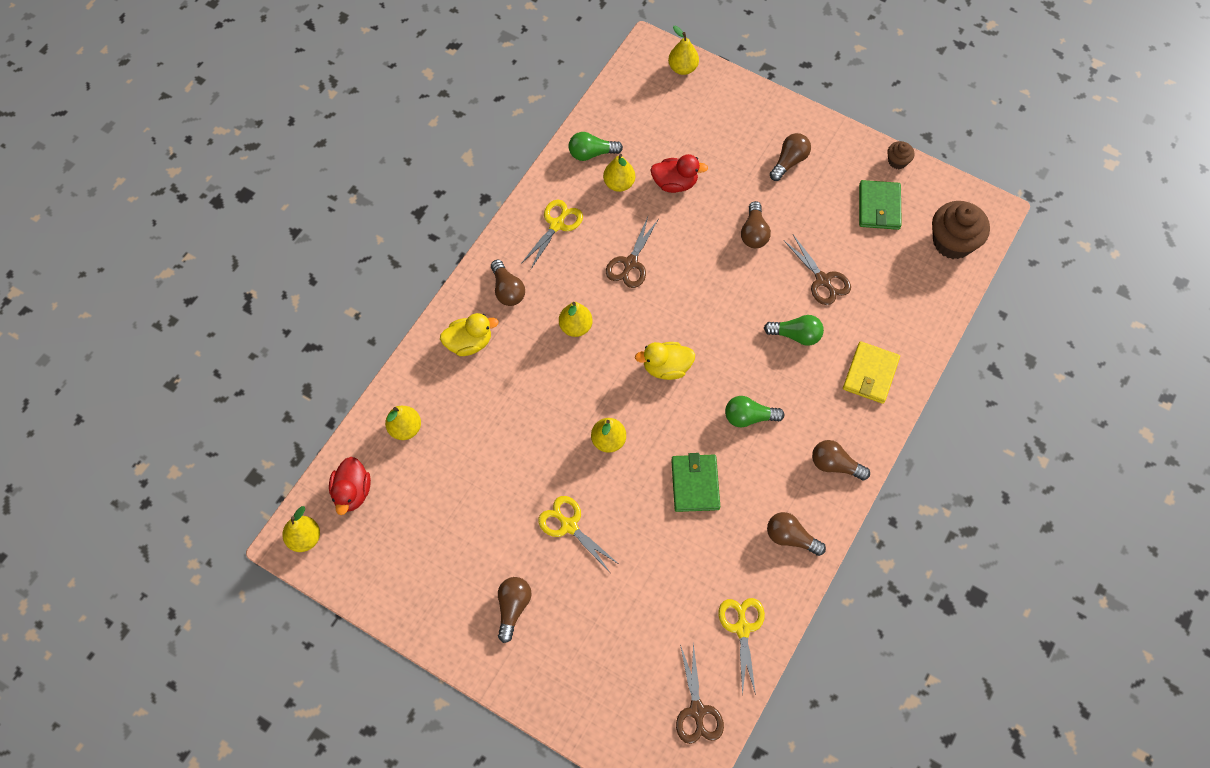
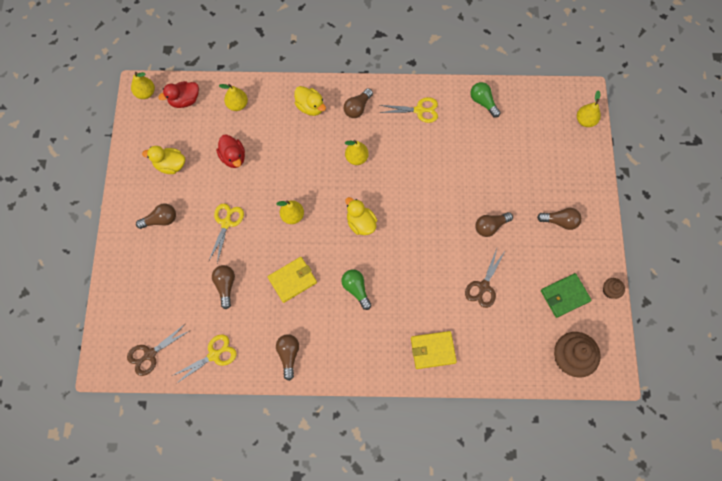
camera: 60 degrees right, 5 degrees up
yellow pear [603,154,635,192] -> none
brown scissors [606,217,658,288] -> none
red duck [650,154,708,193] -> red duck moved to [216,134,245,168]
green wallet [671,453,720,512] -> yellow wallet [268,257,317,303]
green light bulb [764,315,824,346] -> none
brown light bulb [812,440,870,480] -> brown light bulb moved to [212,265,235,309]
none -> yellow duck [142,146,185,174]

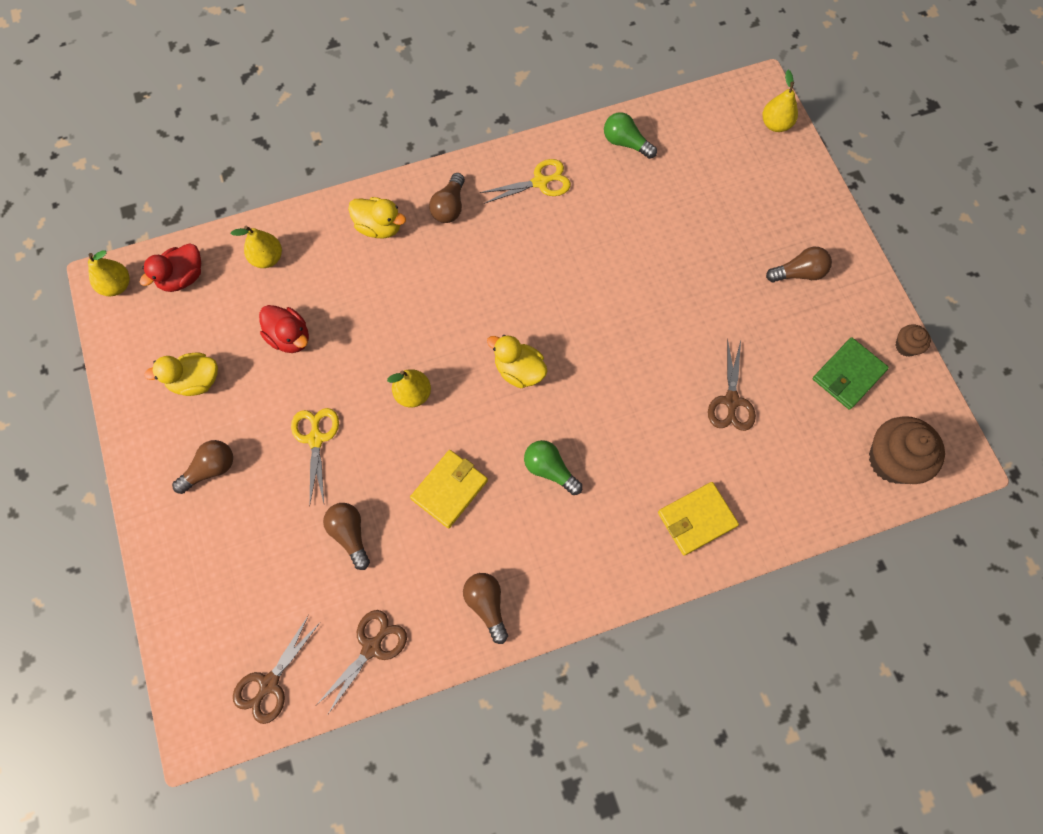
camera: 20 degrees left, 0 degrees up
yellow scissors [172,334,237,384] -> brown scissors [317,610,407,714]
yellow pear [345,140,369,165] -> none
brown light bulb [475,212,513,237] -> none

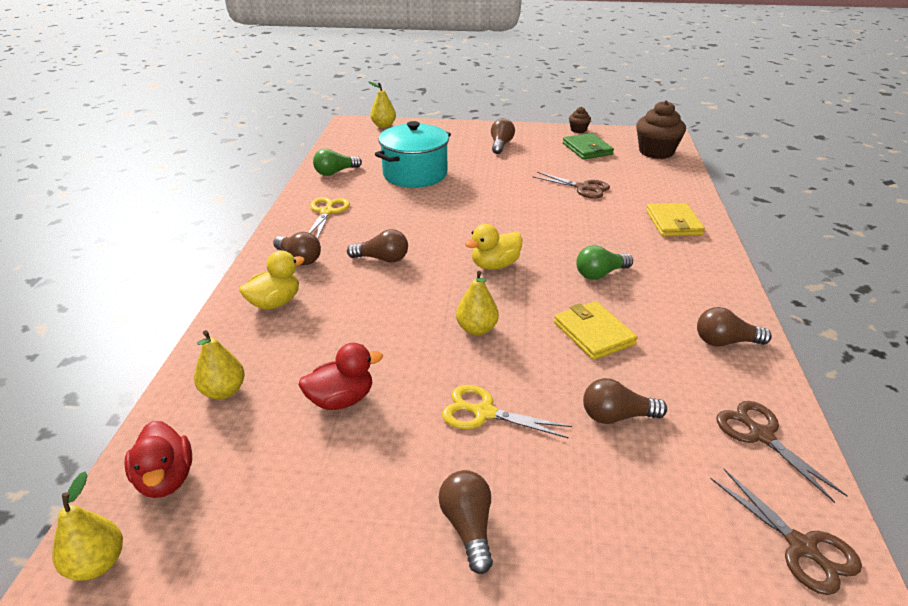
camera: 65 degrees left, 35 degrees down
yellow duck [144,352,218,396] -> none
none -> brown light bulb [347,229,408,263]
none -> turquoise pot [375,121,451,188]

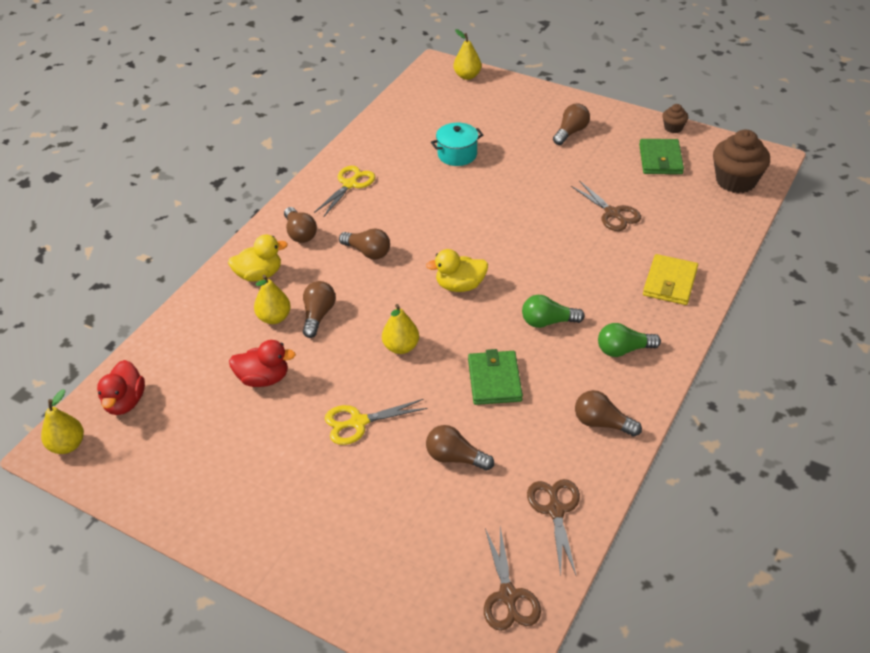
camera: 25 degrees right, 10 degrees up
yellow pear [194,330,245,400] -> yellow pear moved to [254,275,291,324]
green light bulb [313,149,362,176] -> green light bulb moved to [598,323,661,357]
turquoise pot [375,121,451,188] -> turquoise pot [431,123,483,166], size x0.59
brown light bulb [439,470,493,574] -> brown light bulb moved to [303,281,336,338]
yellow scissors [442,385,572,439] -> yellow scissors turned 60 degrees counterclockwise [325,399,427,445]
yellow wallet [554,301,638,360] -> green wallet [468,349,523,405]

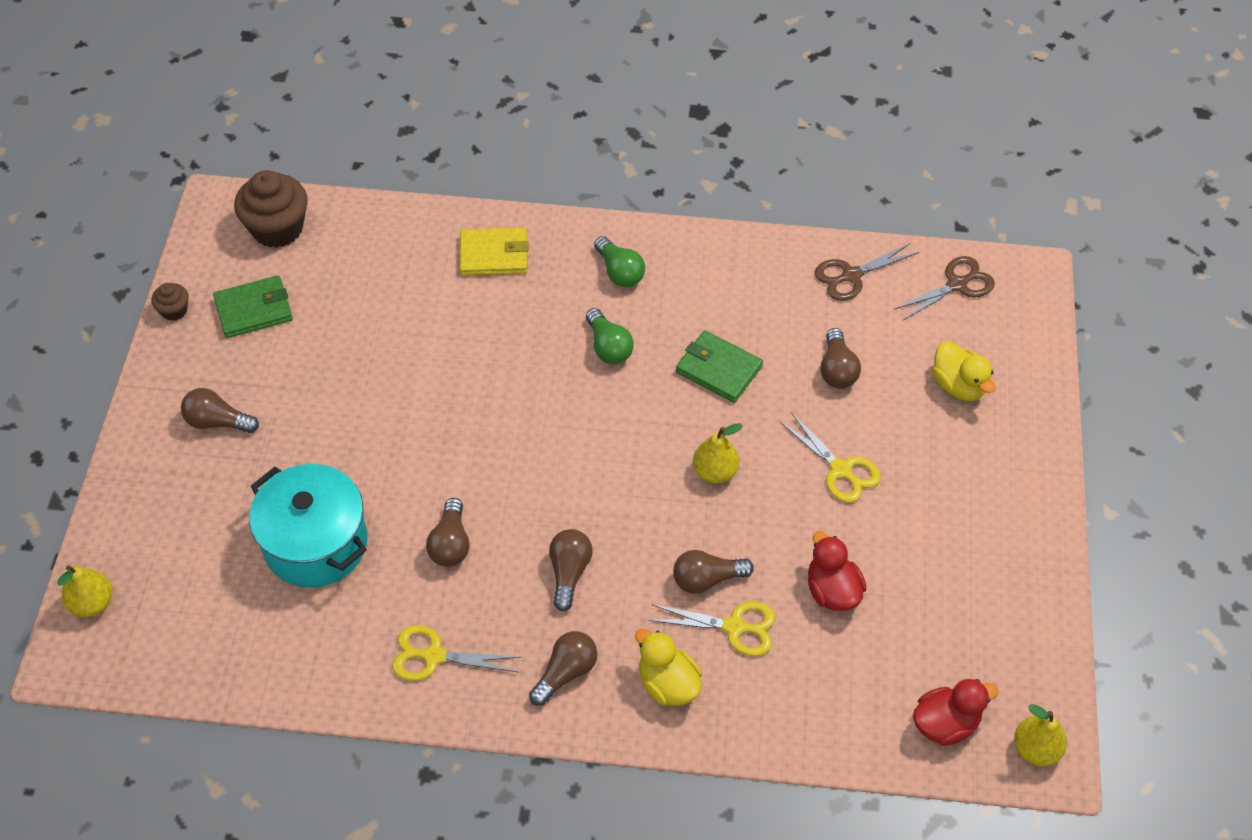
camera: 115 degrees left, 10 degrees up
yellow pear [254,275,291,324] -> yellow scissors [648,602,776,656]
yellow duck [426,249,488,292] -> yellow duck moved to [932,341,995,401]
turquoise pot [431,123,483,166] -> turquoise pot [249,464,367,588], size x1.70
green wallet [468,349,523,405] -> green wallet turned 60 degrees clockwise [676,330,763,403]
brown scissors [571,181,641,231] -> none
brown light bulb [575,390,642,437] -> brown light bulb moved to [426,498,470,567]

